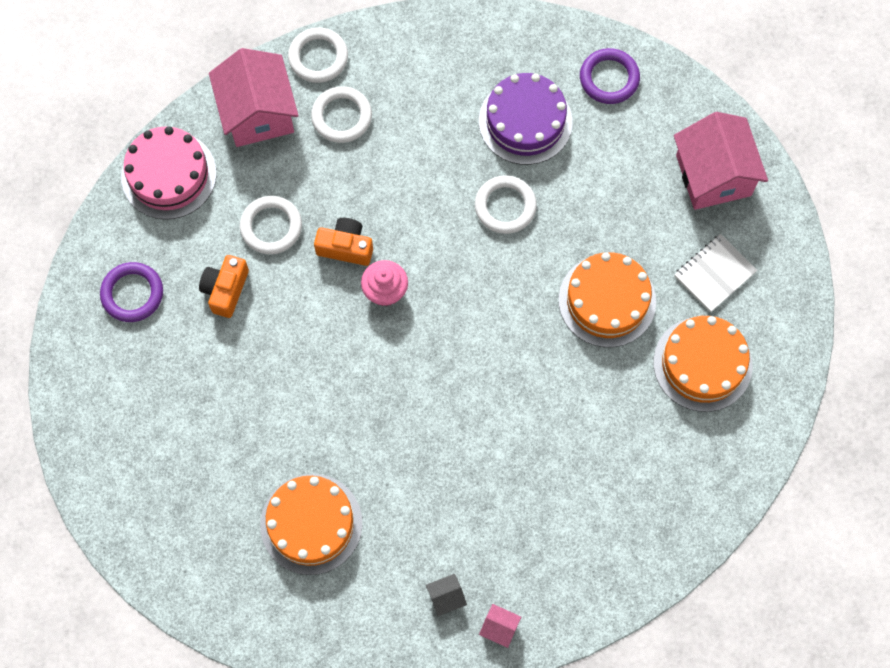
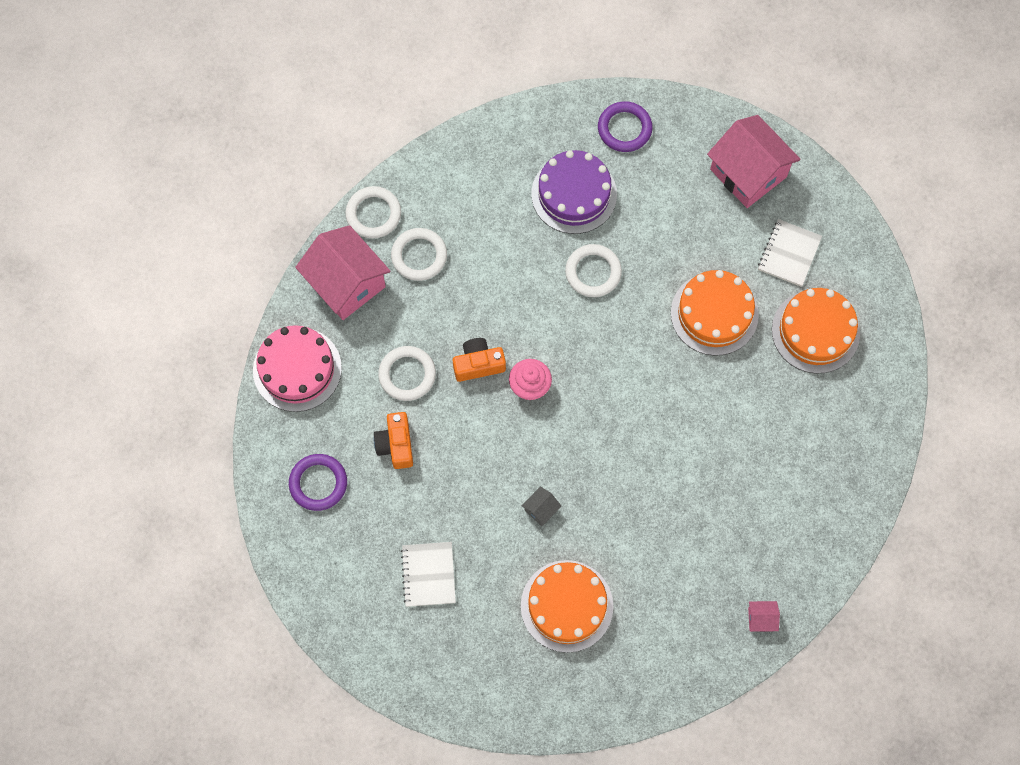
camera: 25 degrees left, 0 degrees up
grey house [426,574,467,616] -> grey house moved to [522,487,562,526]
none -> white notebook [401,542,456,607]

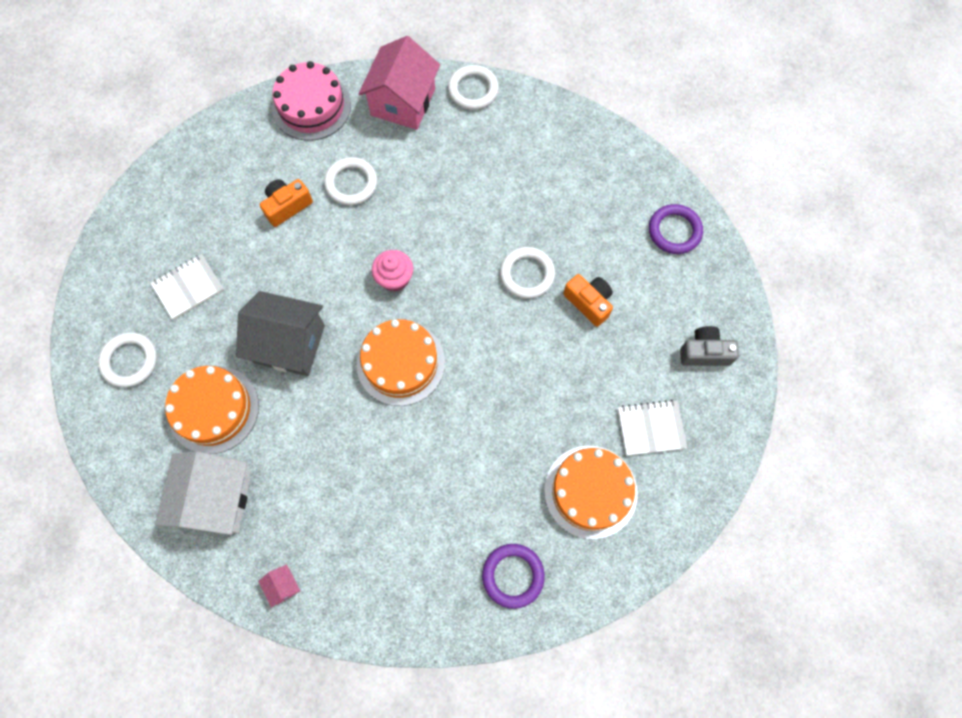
camera: 60 degrees right, 0 degrees up
purple ring [289,454,347,511] -> purple ring moved to [482,544,545,609]
white ring [391,228,447,281] -> white ring moved to [98,332,157,387]
orange camera [453,338,506,382] -> orange camera moved to [563,274,613,327]
grey house [522,487,562,526] -> grey house [236,291,325,376], size x2.45
purple cake [531,150,617,234] -> none
orange cake [671,270,759,356] -> orange cake moved to [357,319,445,406]
pink house [707,115,801,208] -> grey camera [680,326,739,366]
none -> white house [155,452,251,535]

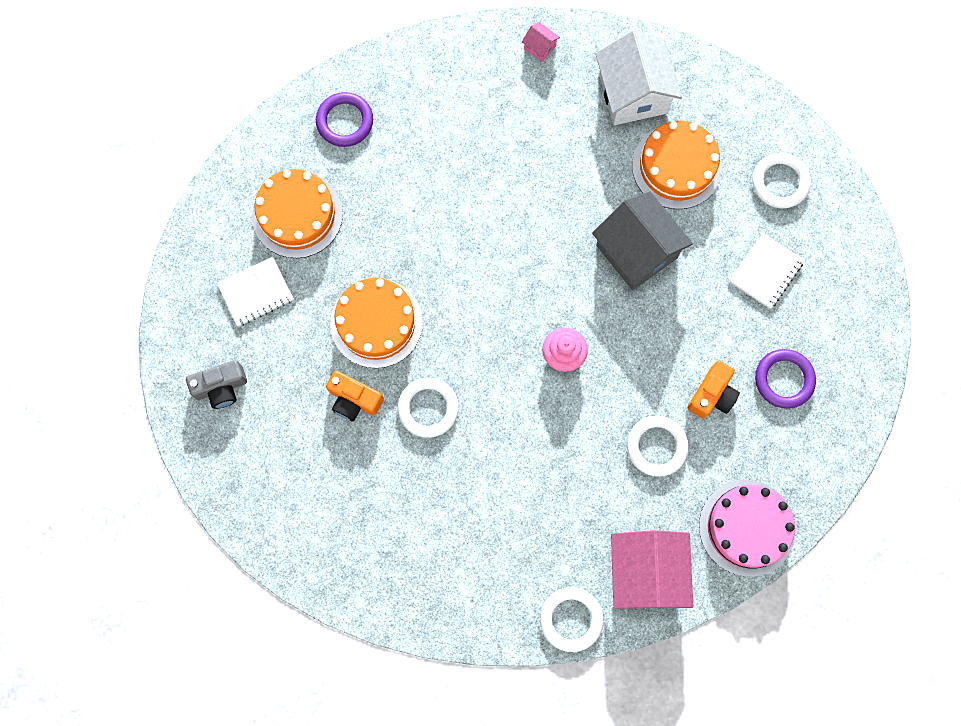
camera: 160 degrees right, 5 degrees up
grey house [236,291,325,376] -> grey house turned 60 degrees clockwise [592,191,693,291]
orange cake [357,319,445,406] -> orange cake moved to [330,278,423,368]
purple ring [649,204,703,254] -> purple ring moved to [755,349,816,409]

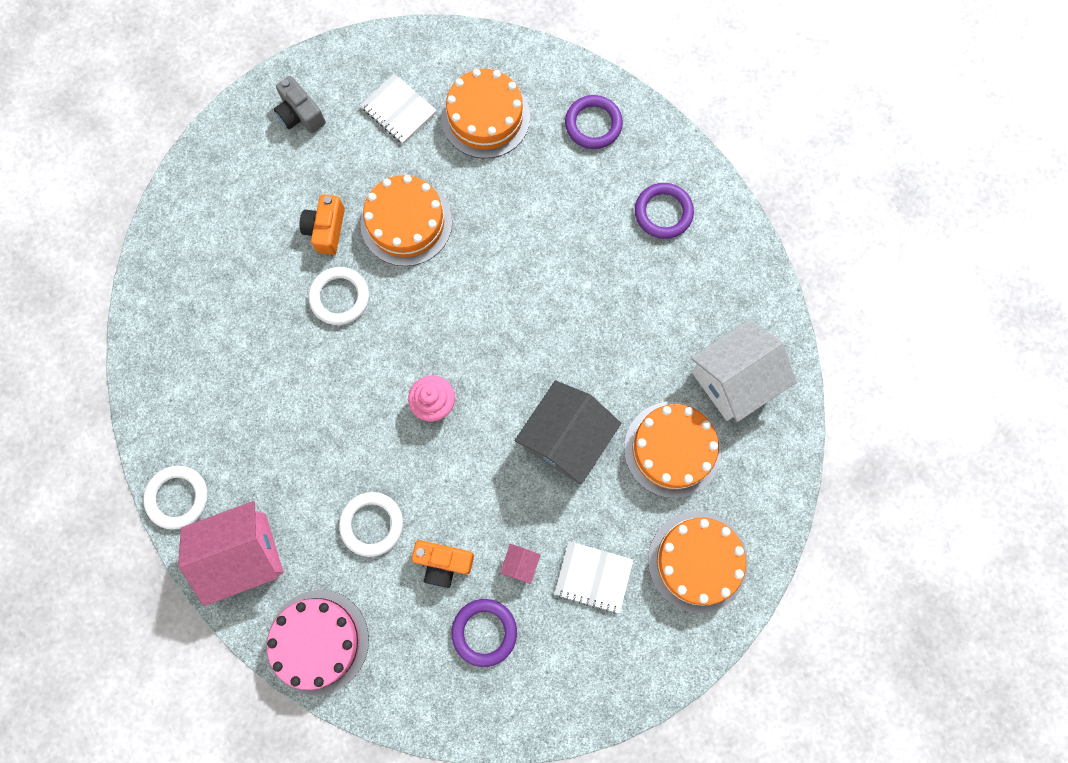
camera: 70 degrees right, 0 degrees up
pink house [522,22,560,62] -> pink house moved to [500,544,541,584]
white ring [752,153,811,208] -> orange cake [648,511,748,613]
none -> purple ring [635,183,694,239]

